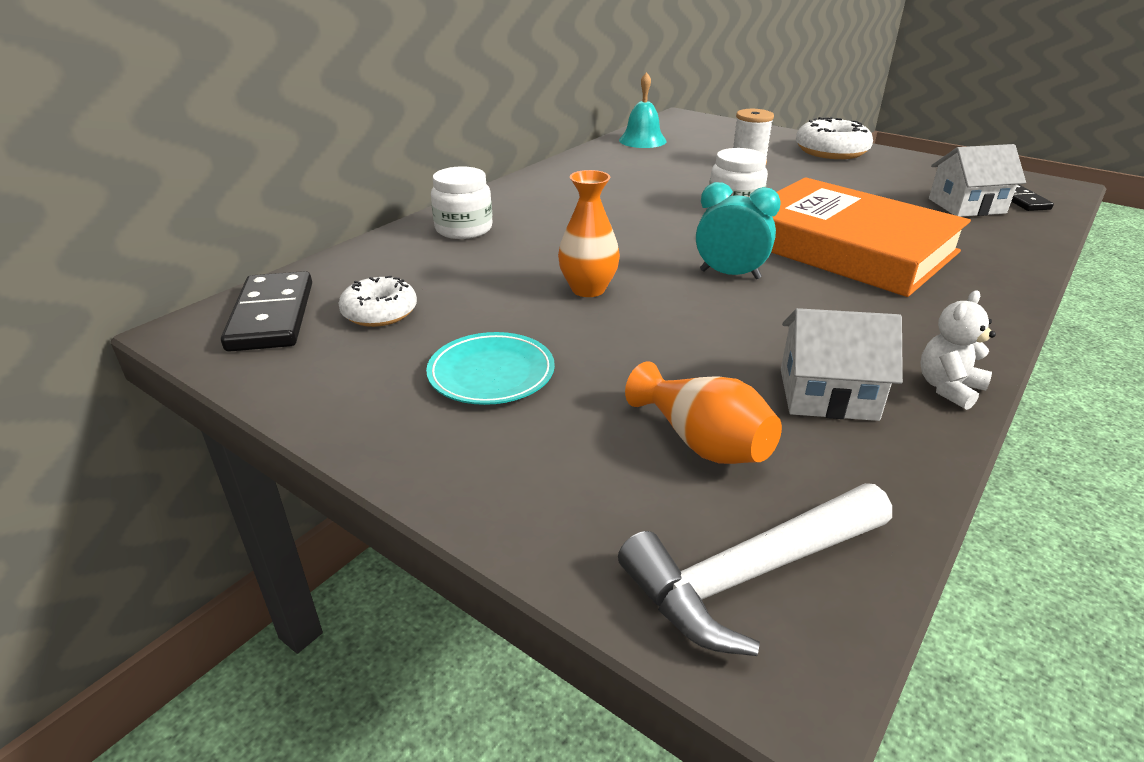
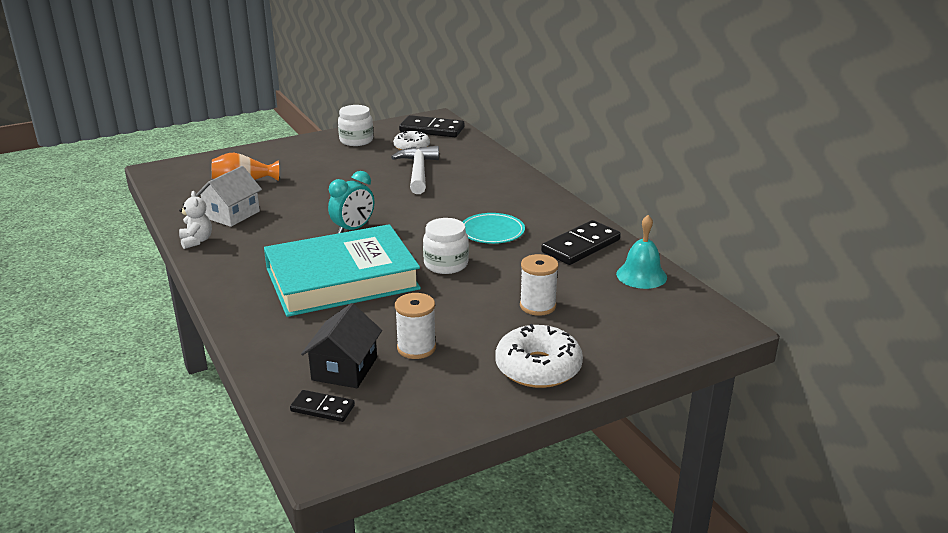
camera: 115 degrees right, 5 degrees down
turquoise plate [426,332,555,405] -> turquoise plate moved to [463,213,525,244]
white jar [431,166,493,239] -> white jar moved to [338,105,373,146]
orange vase [558,170,620,297] -> none
white hammer [618,483,892,656] -> white hammer moved to [391,146,439,194]
orange book [771,177,971,297] -> turquoise book [264,224,421,317]
white house [929,144,1026,217] -> black house [301,303,382,388]
none -> white spool [395,293,436,359]
none -> black domino [541,220,621,265]

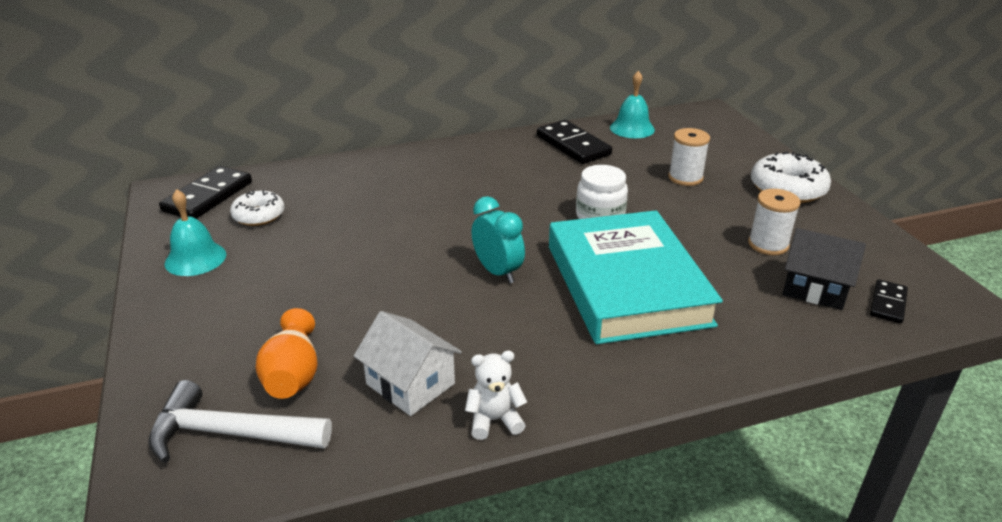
camera: 80 degrees left, 5 degrees up
white jar [338,105,373,146] -> turquoise bell [165,189,226,276]
white hammer [391,146,439,194] -> white hammer moved to [148,380,332,463]
turquoise plate [463,213,525,244] -> none

